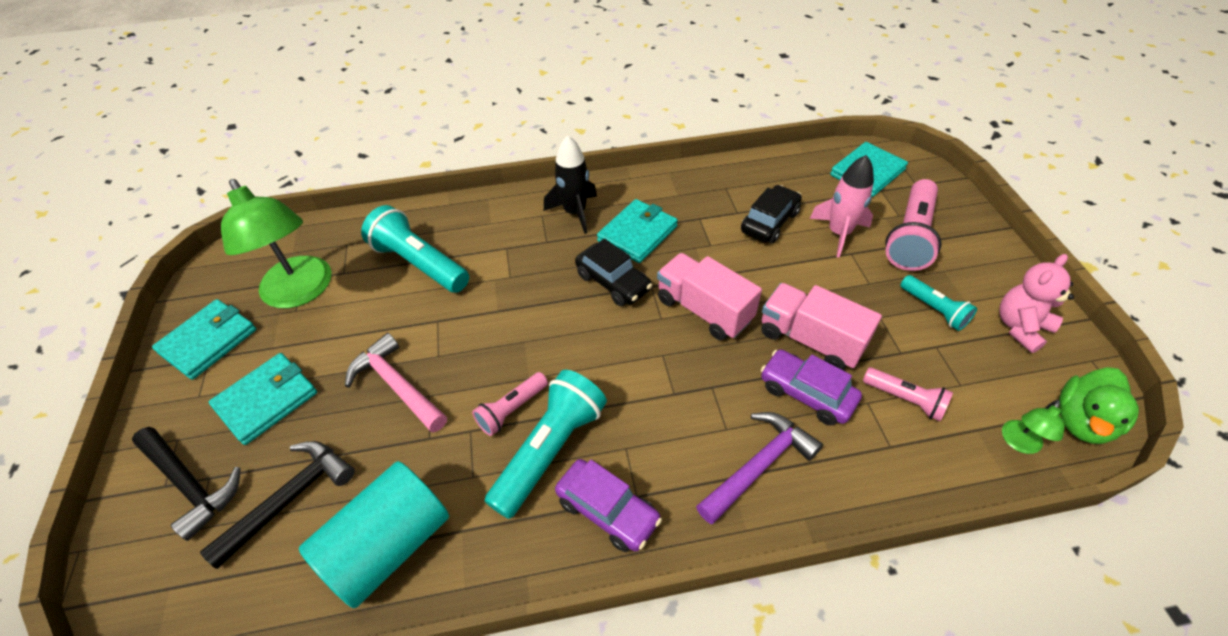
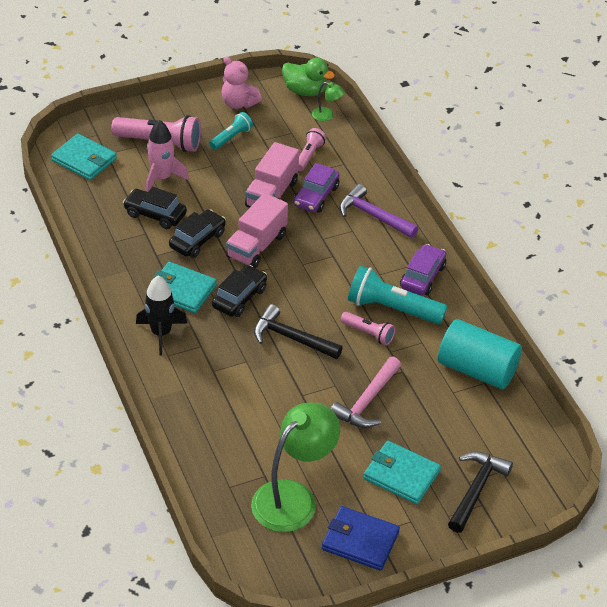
camera: 105 degrees left, 5 degrees down
turquoise wallet [152,299,256,380] -> blue wallet [322,506,400,571]
black hammer [200,441,355,569] -> black hammer moved to [254,304,343,359]
turquoise flashlight [361,205,469,293] -> none
none -> black car [169,209,226,258]

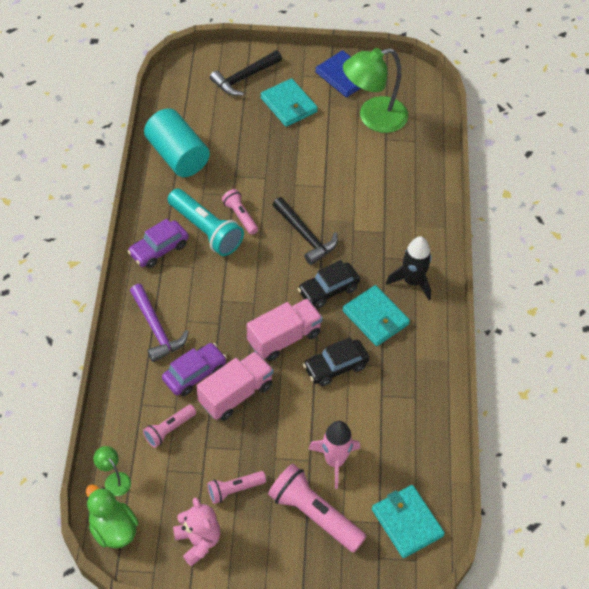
camera: 155 degrees left, 10 degrees up
black car [123,187,187,229] -> none
turquoise flashlight [209,112,253,150] -> pink flashlight [207,471,266,504]
pink hammer [331,357,401,428] -> none

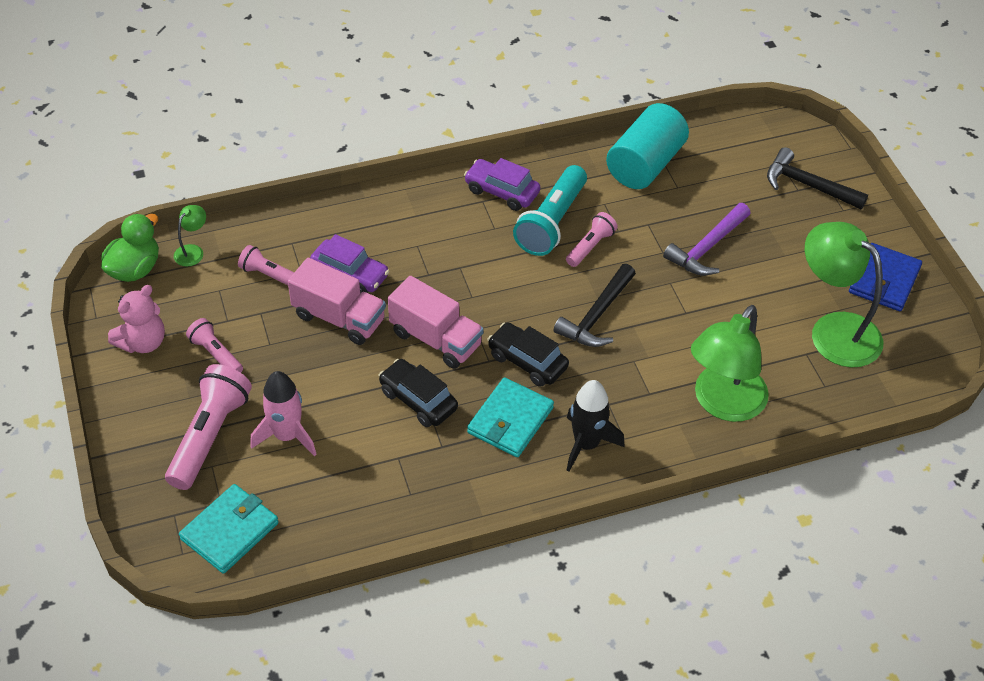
camera: 70 degrees right, 5 degrees down
purple hammer [130,284,189,362] -> purple hammer moved to [663,203,751,275]
turquoise wallet [260,78,318,127] -> none
none -> green lamp [691,305,769,422]

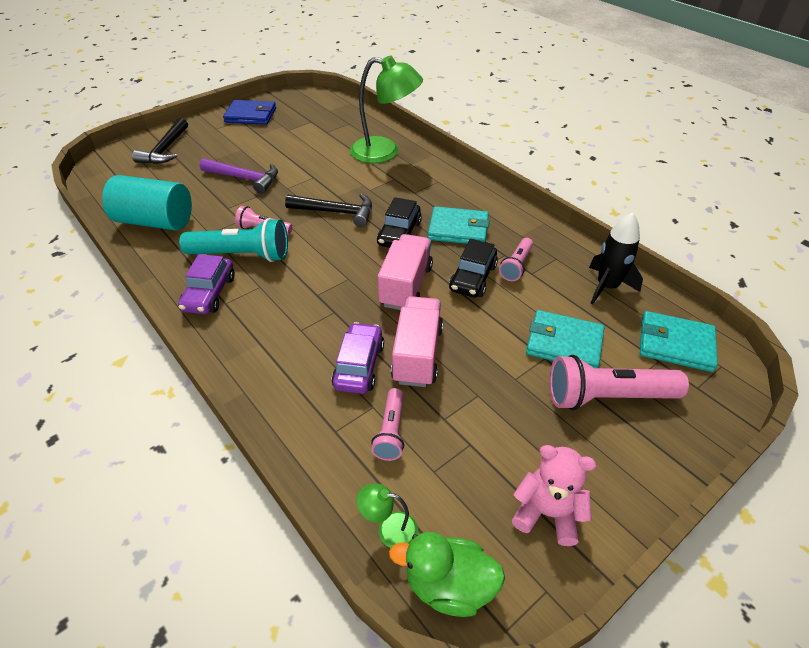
camera: 110 degrees left, 5 degrees down
pink flashlight [186,318,243,373] -> pink flashlight moved to [499,238,533,281]
pink rocket [250,371,316,456] -> turquoise wallet [526,310,604,368]
black rocket [567,380,624,471] -> black rocket moved to [589,213,643,304]
green lamp [805,222,883,368] -> none

